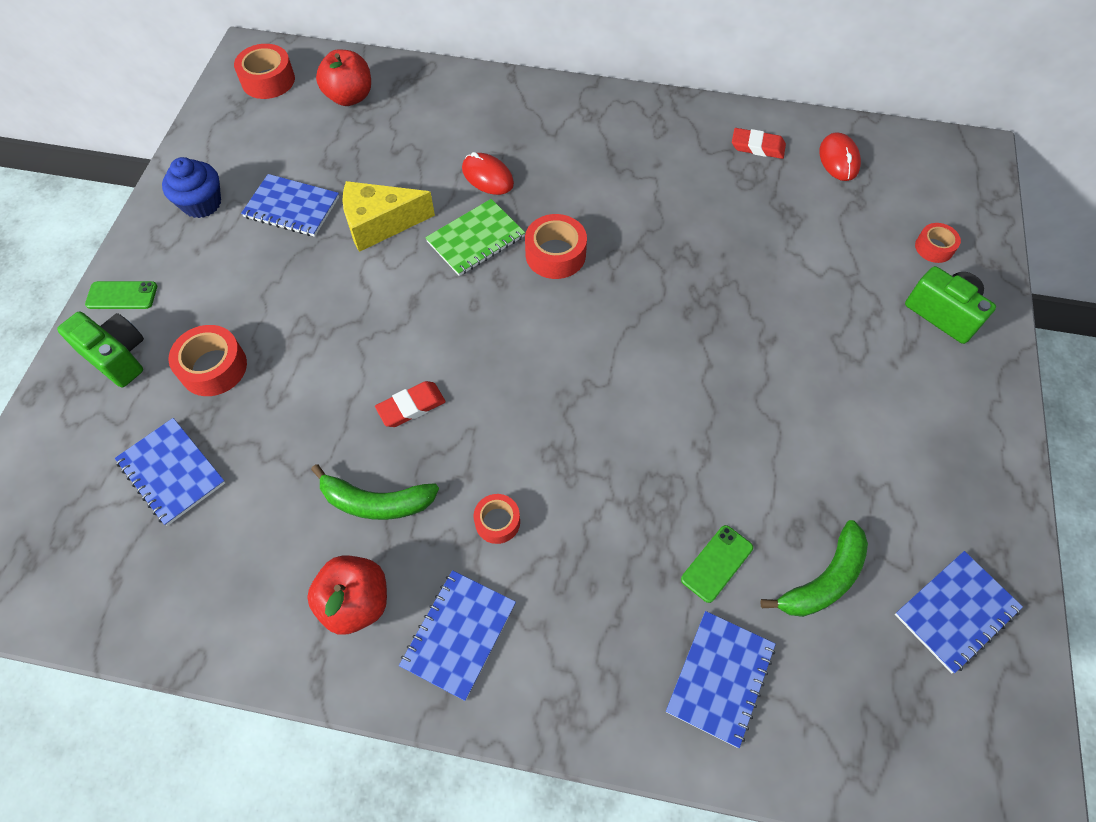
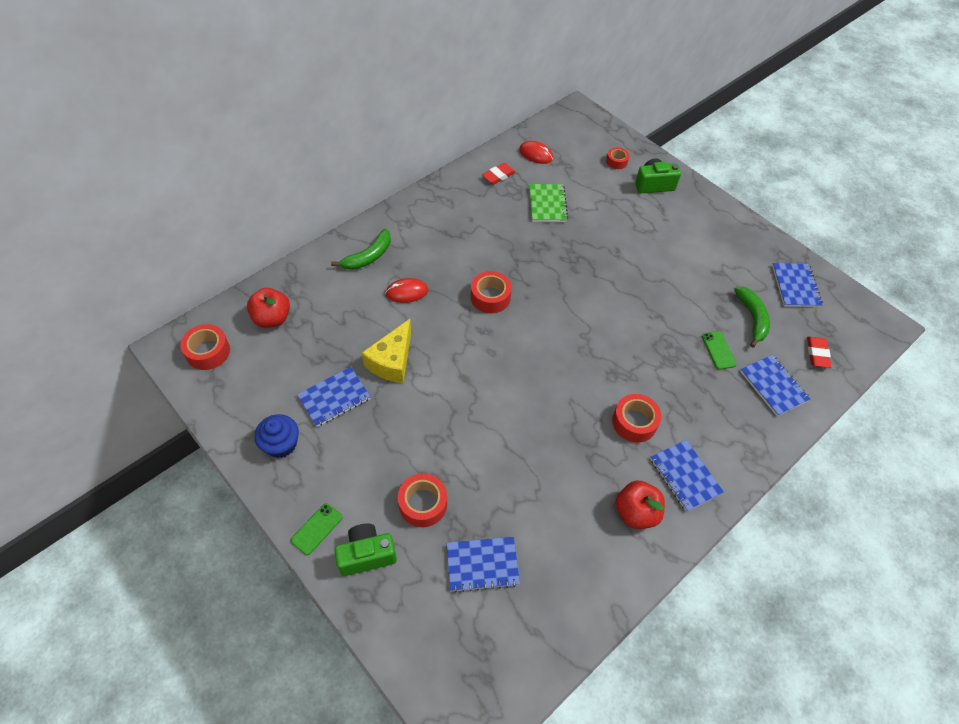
camera: 55 degrees left, 5 degrees down
green banana [311,464,439,520] -> green banana moved to [331,229,391,270]
red eraser [375,381,446,427] -> red eraser moved to [807,336,831,368]
green notebook [425,199,525,276] -> green notebook moved to [529,184,568,222]
red tape [474,494,520,544] -> red tape [612,394,662,443], size x1.60

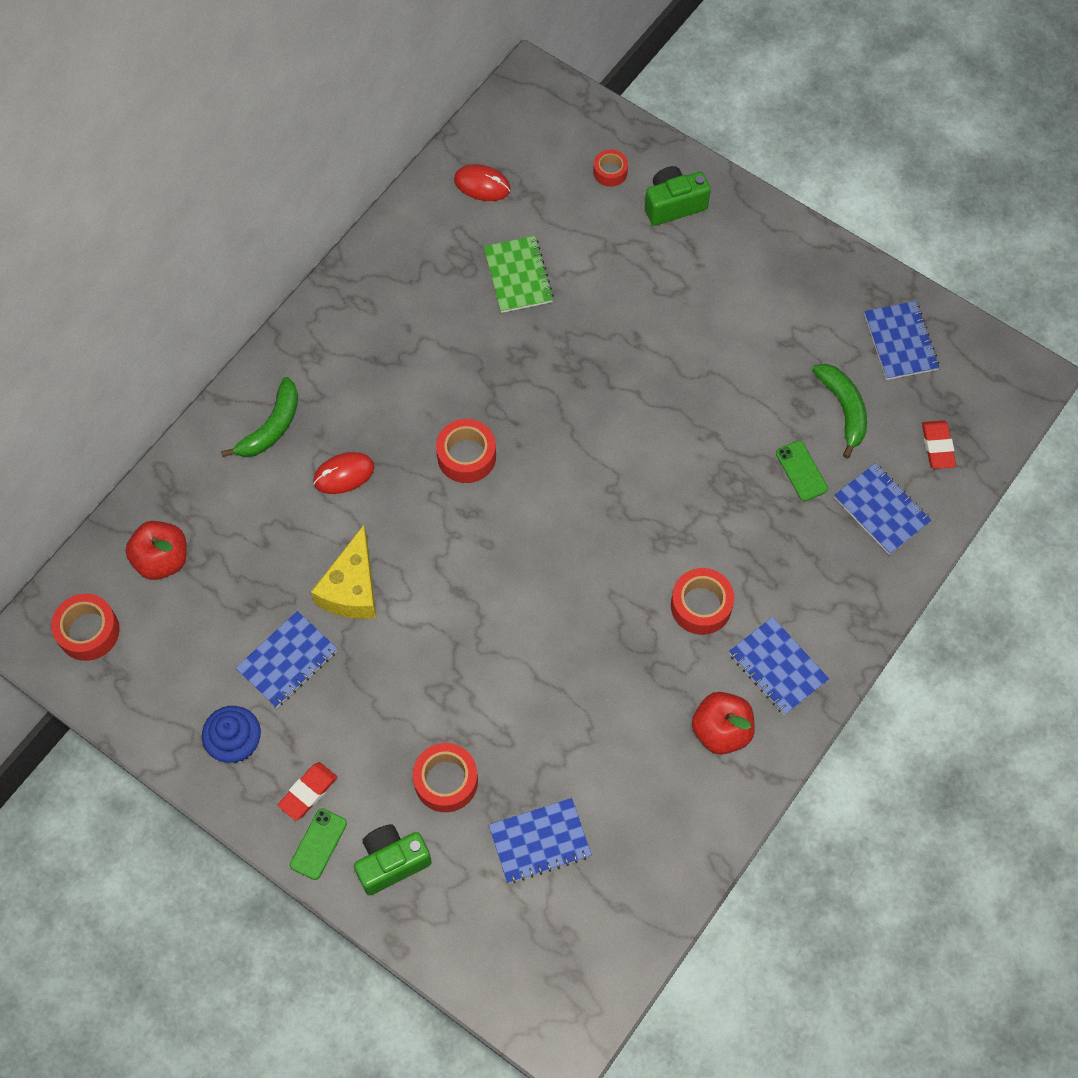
camera: 10 degrees left, 10 degrees up
red eraser [482,163,516,184] -> red eraser moved to [278,762,337,821]

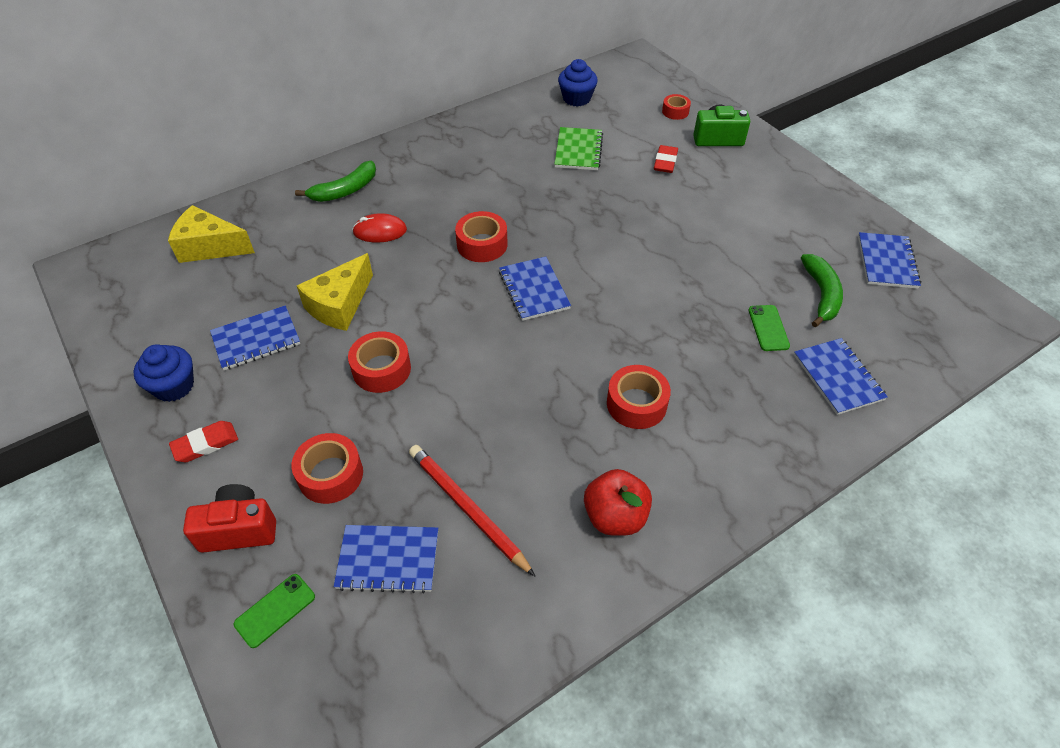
camera: 20 degrees right, 15 degrees down
red tape [51,594,120,661] -> red tape moved to [348,331,411,393]
red apple [126,521,187,580] -> yellow cheese [168,205,255,263]
green phone [290,808,347,880] -> green phone moved to [234,574,315,648]
green camera [354,824,432,896] -> red camera [183,484,276,553]
red mouse [454,164,511,201] -> blue cupcake [558,59,598,107]
blue notebook [729,617,829,715] -> blue notebook moved to [499,257,571,321]
red eraser [922,420,956,469] -> red eraser moved to [654,145,678,173]
none -> red pencil [409,445,535,576]

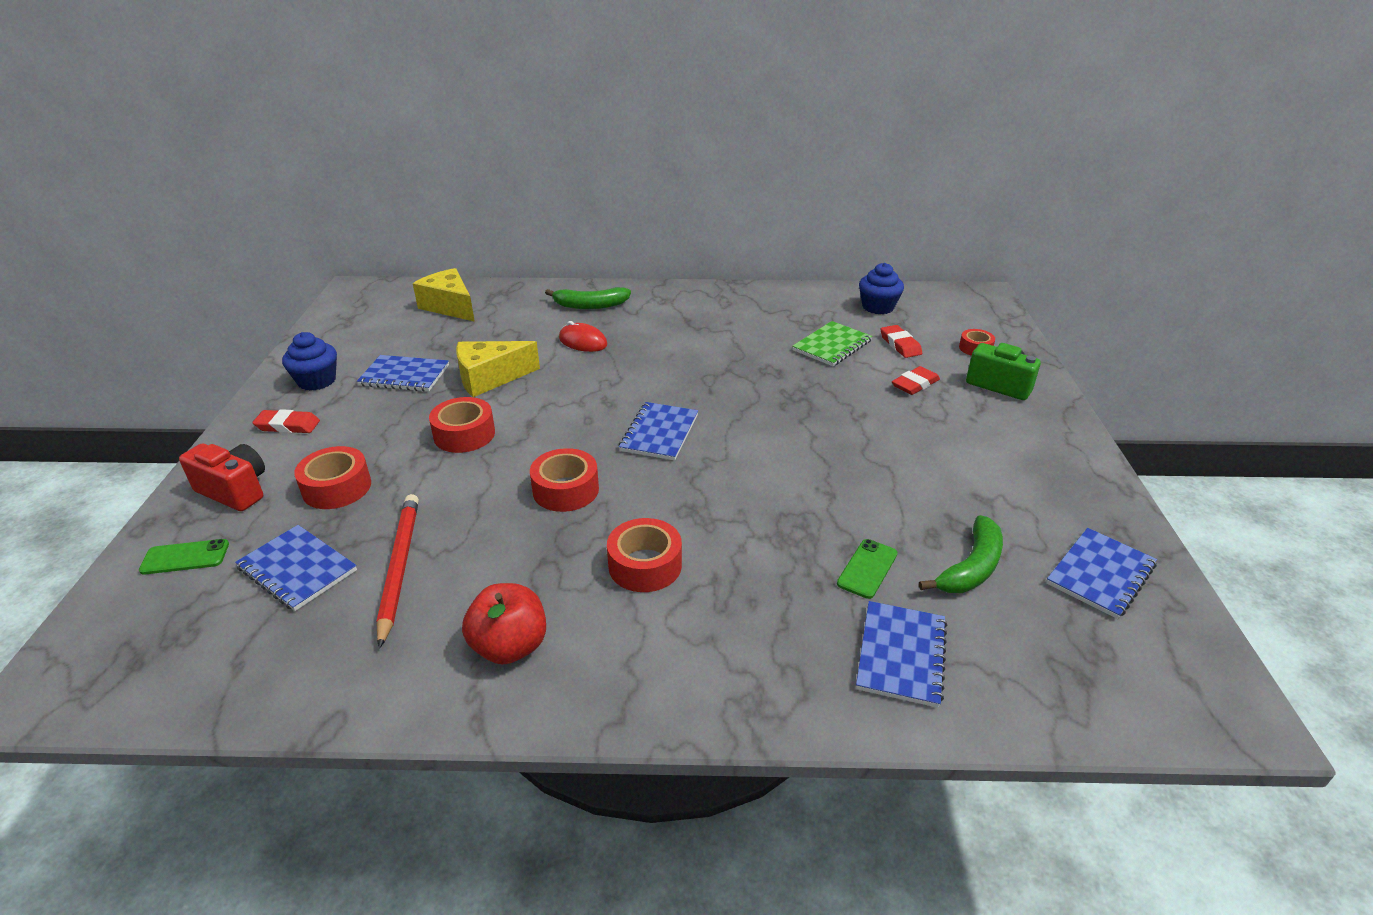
camera: 35 degrees right, 15 degrees down
red tape [455,211,507,262] -> red tape moved to [530,448,599,512]
none -> red eraser [880,325,922,358]

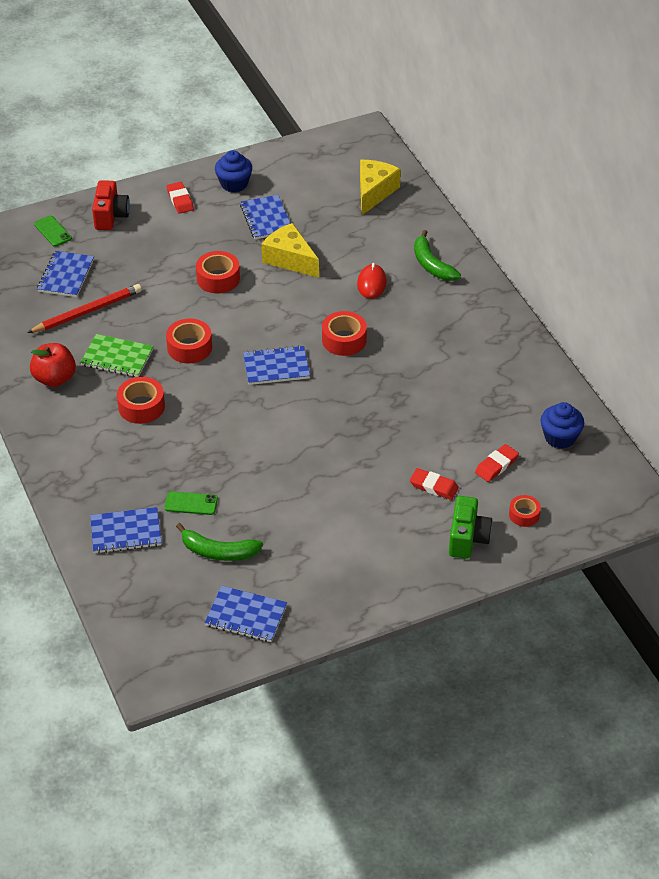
camera: 65 degrees right, 10 degrees up
red tape [294,446,371,509] -> red tape moved to [322,311,367,356]
green notebook [792,321,872,366] -> green notebook moved to [80,334,153,377]

